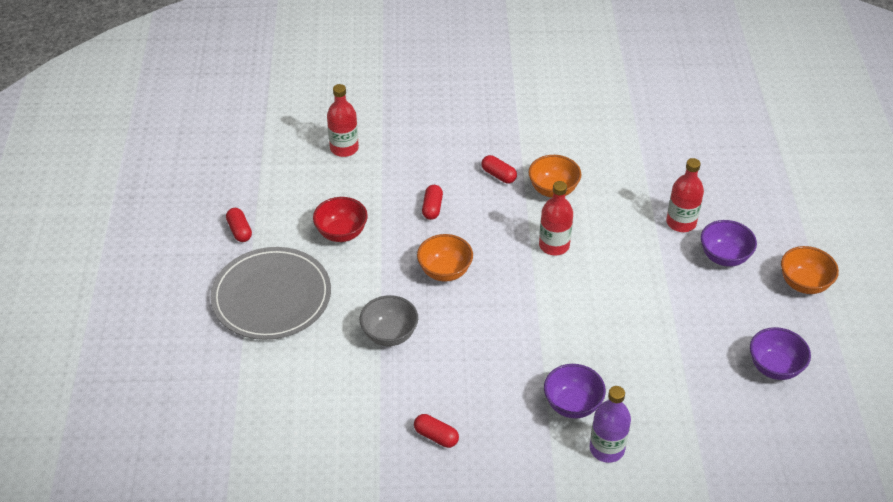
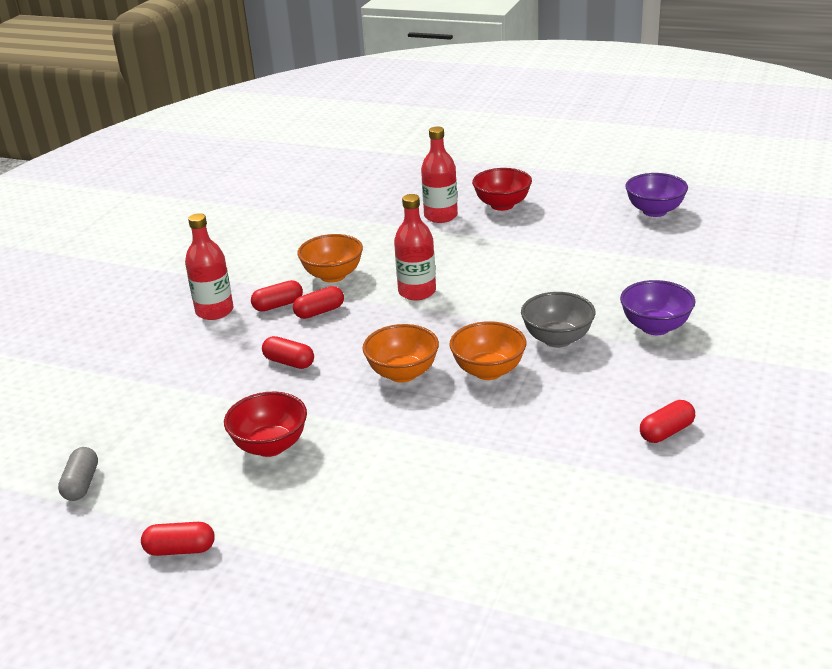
camera: 65 degrees left, 15 degrees down
grey plate [210,247,331,340] -> none
red bottle [327,84,359,157] -> red bottle moved to [185,213,234,320]
grey bowl [360,295,418,346] -> grey bowl moved to [521,292,595,348]
purple bottle [589,386,631,463] -> none
purple bowl [701,220,757,267] -> red bowl [472,168,532,211]
orange bowl [781,246,839,294] -> orange bowl moved to [449,321,526,380]
none -> grey capsule [58,447,98,501]
none -> red capsule [293,286,344,319]

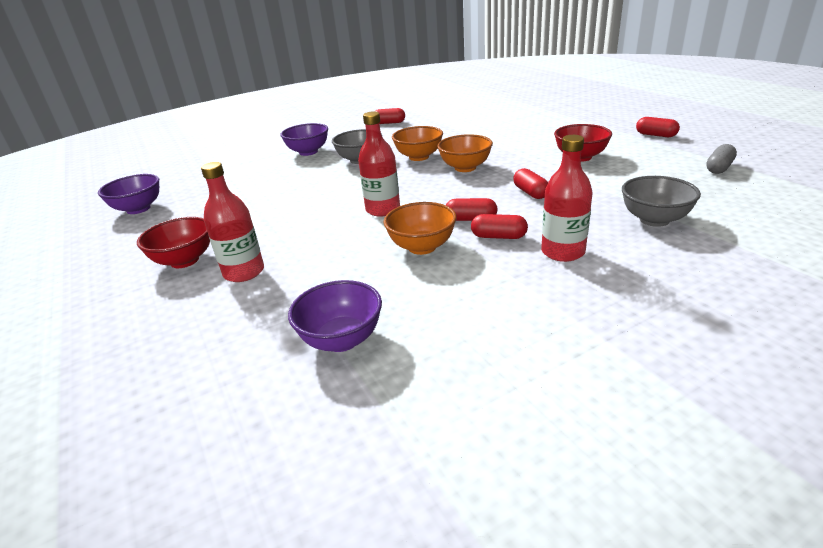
camera: 140 degrees left, 0 degrees up
none -> purple bowl [288,280,382,352]
none -> grey bowl [622,176,701,227]

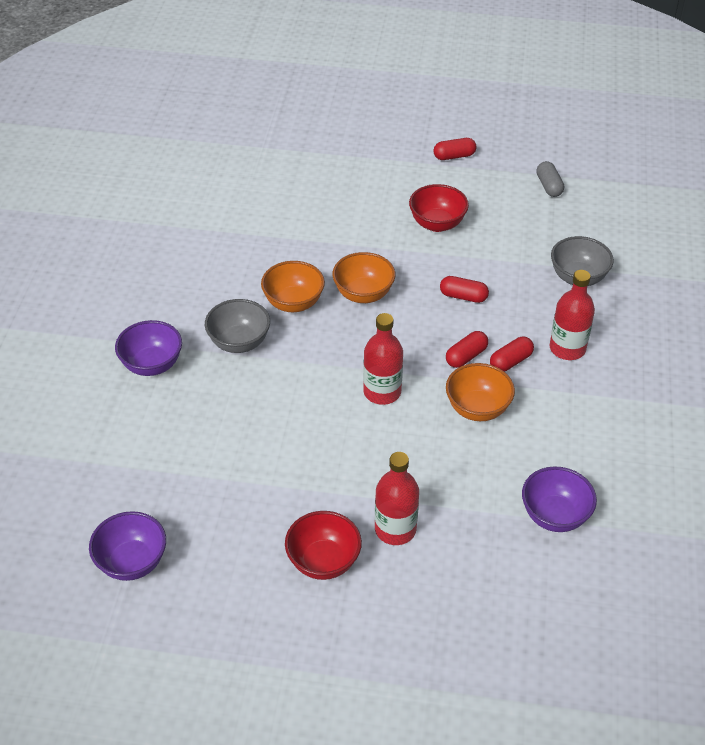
camera: 55 degrees left, 15 degrees up
red capsule [374,108,405,124] -> none

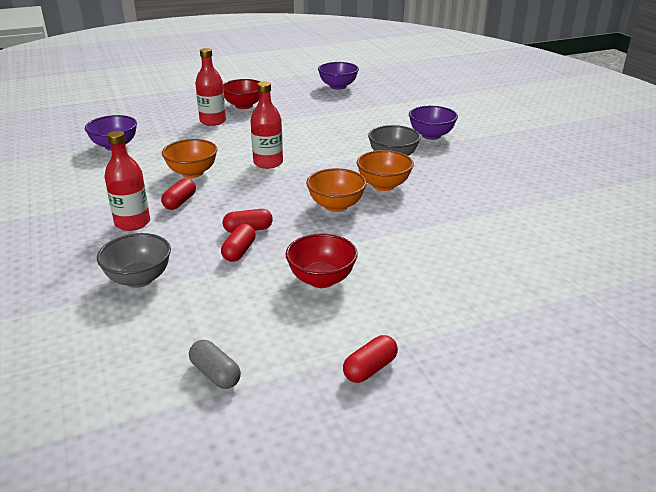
camera: 150 degrees right, 15 degrees down
red capsule [446,331,488,368] -> red capsule moved to [221,224,256,262]

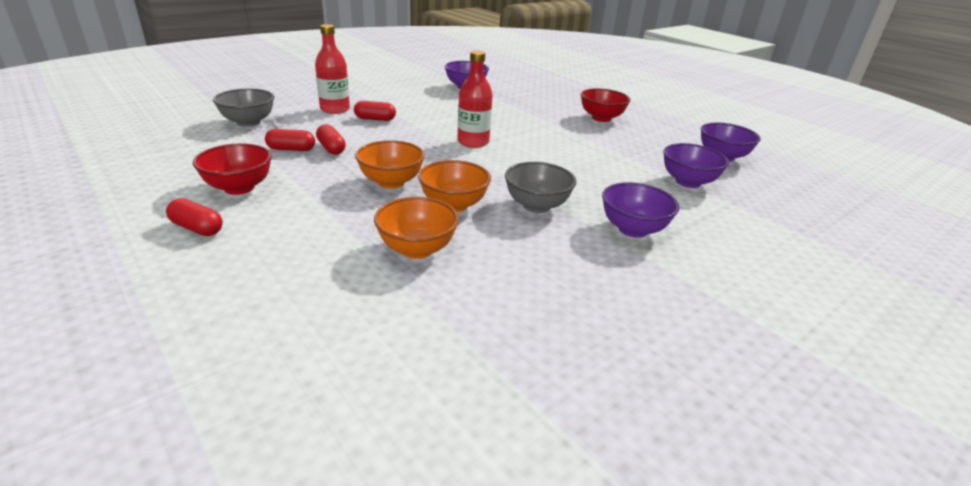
camera: 70 degrees right, 0 degrees up
orange bowl [162,139,217,178] -> orange bowl moved to [374,197,459,259]
grey capsule [189,340,241,389] -> none
red bottle [195,48,226,126] -> none
red capsule [343,335,398,383] -> red capsule moved to [166,198,223,236]
none -> purple bowl [663,143,729,188]

